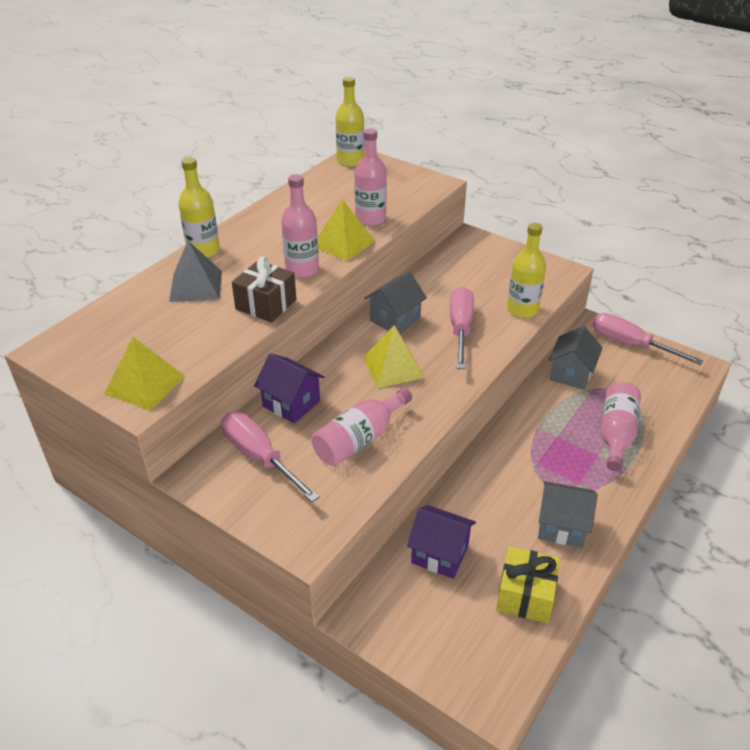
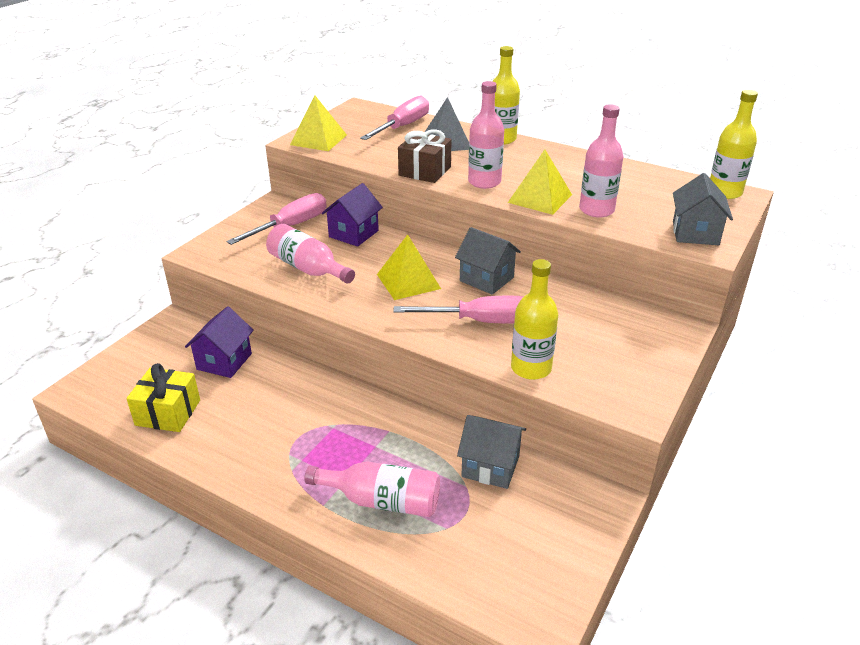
camera: 85 degrees right, 5 degrees down
grey house [538,481,598,548] -> grey house moved to [673,173,733,245]
pink screwdriver [592,313,703,365] -> pink screwdriver moved to [360,96,429,140]

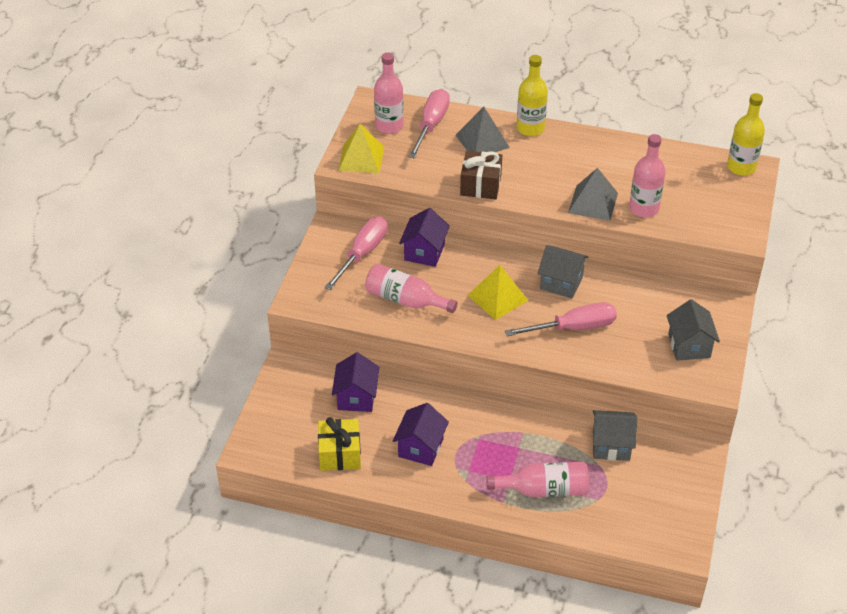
camera: 15 degrees left, 10 degrees up
pink bottle [468,81,504,189] -> pink bottle moved to [374,53,404,134]
yellow pyramid [508,149,572,215] -> grey pyramid [568,168,618,221]
yellow bottle [511,259,558,380] -> none
grey house [673,173,733,245] -> grey house moved to [667,299,720,361]
none -> purple house [393,403,449,466]

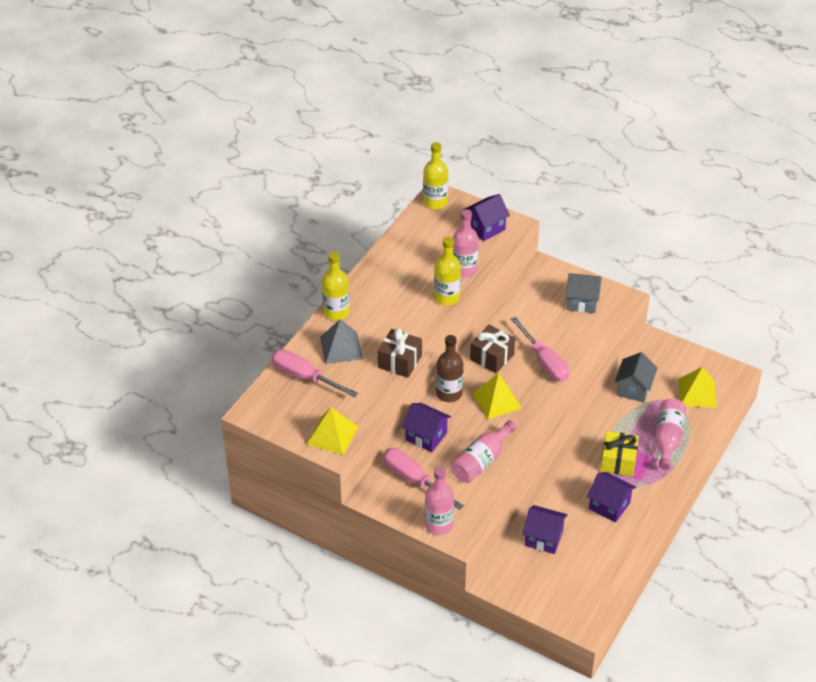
camera: 75 degrees left, 0 degrees up
yellow gift [318,417,361,471] -> yellow gift moved to [600,431,639,476]
pink bottle [374,53,404,134] -> pink bottle moved to [425,466,454,535]
pink screwdriver [505,302,617,336] -> pink screwdriver turned 150 degrees clockwise [511,317,569,382]
grey house [538,245,589,298] -> brown gift [470,325,515,373]
grey pyramid [568,168,618,221] -> yellow bottle [434,237,461,306]
none -> brown bottle [436,335,464,402]
none -> purple house [464,194,510,241]
none -> yellow pyramid [678,367,717,408]

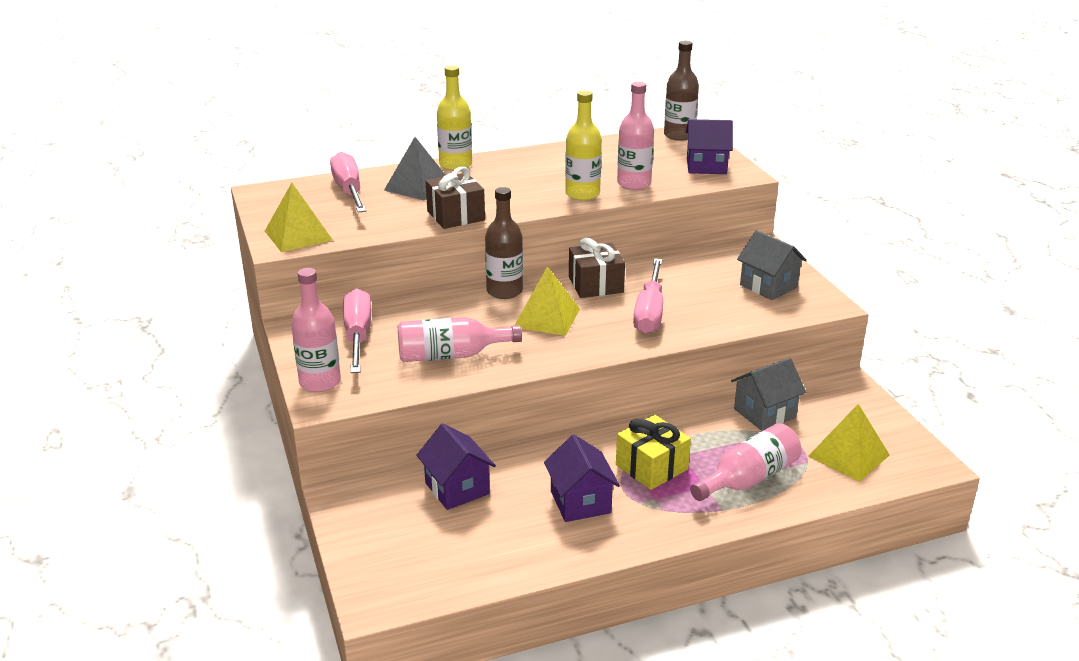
camera: 40 degrees right, 15 degrees down
purple house [402,403,451,452] -> none
yellow bottle [423,142,448,210] -> brown bottle [664,41,699,141]

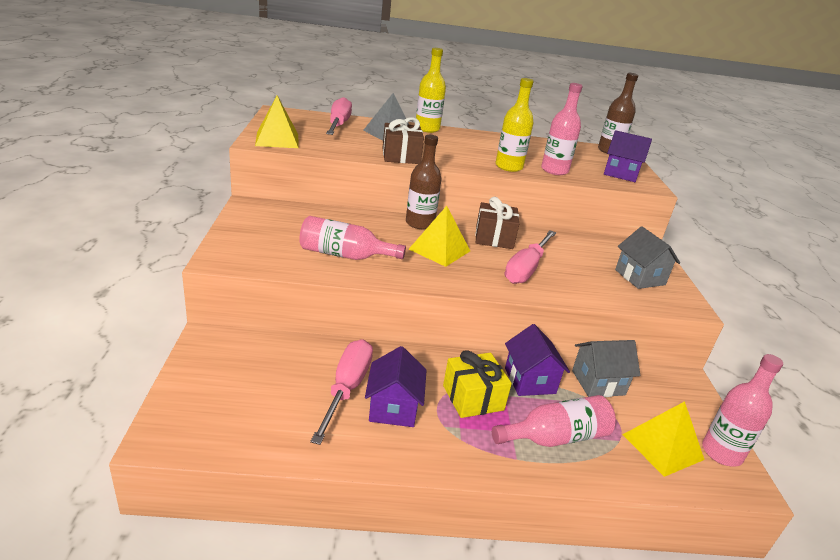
camera: 15 degrees right, 0 degrees up
pink bottle [291,268,341,392] -> pink bottle moved to [702,354,783,467]
pink screwdriver [343,288,371,373] -> pink screwdriver moved to [310,339,373,445]
purple house [416,423,496,510] -> purple house moved to [505,324,570,396]

